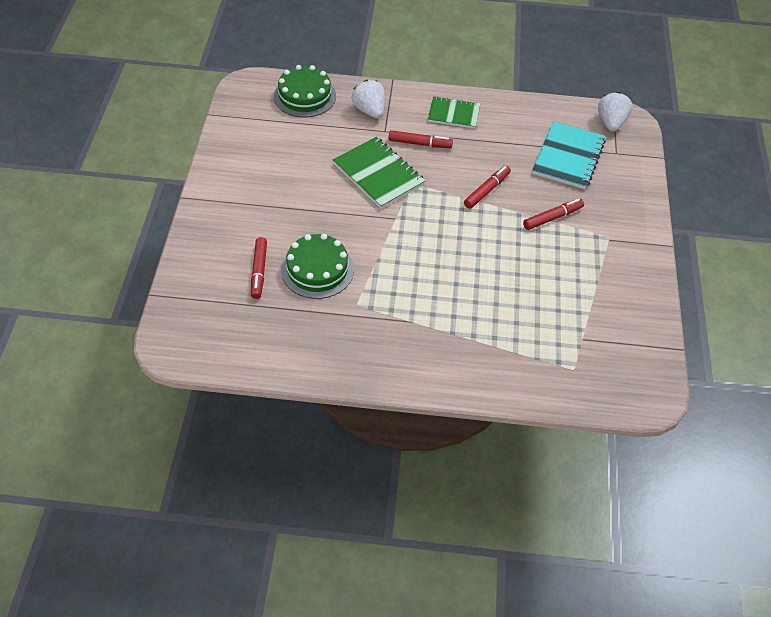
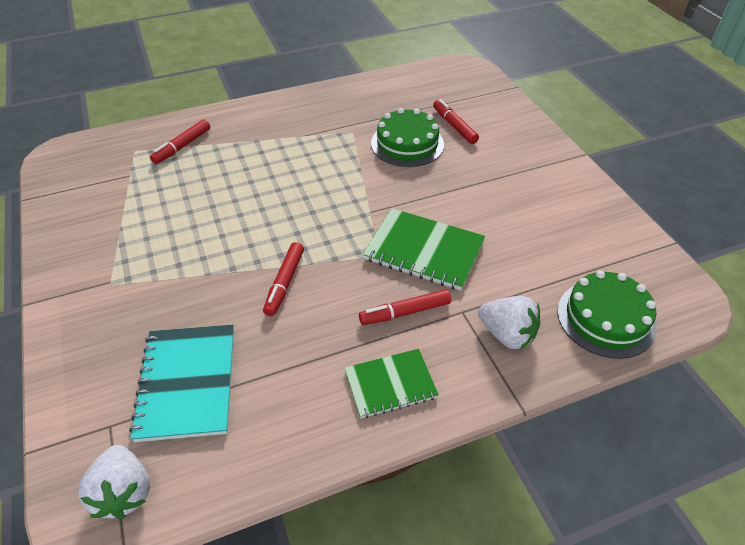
camera: 155 degrees right, 5 degrees down
red marker [523,199,584,230] -> red marker moved to [150,119,210,164]

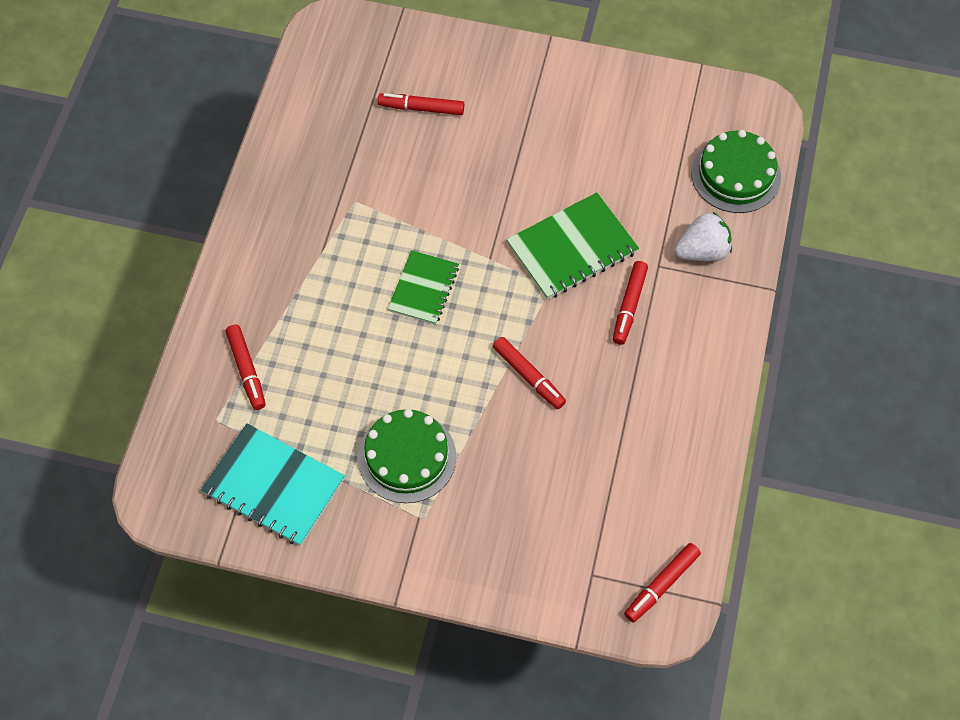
camera: 55 degrees left, 15 degrees up
white strawberry [78,445,150,519] -> red marker [624,543,701,623]
turquoise notebook [129,325,234,442] -> turquoise notebook moved to [201,423,345,546]
green notebook [345,349,439,418] -> green notebook moved to [388,250,459,325]
green cake [371,108,444,167] -> green cake moved to [358,409,456,503]

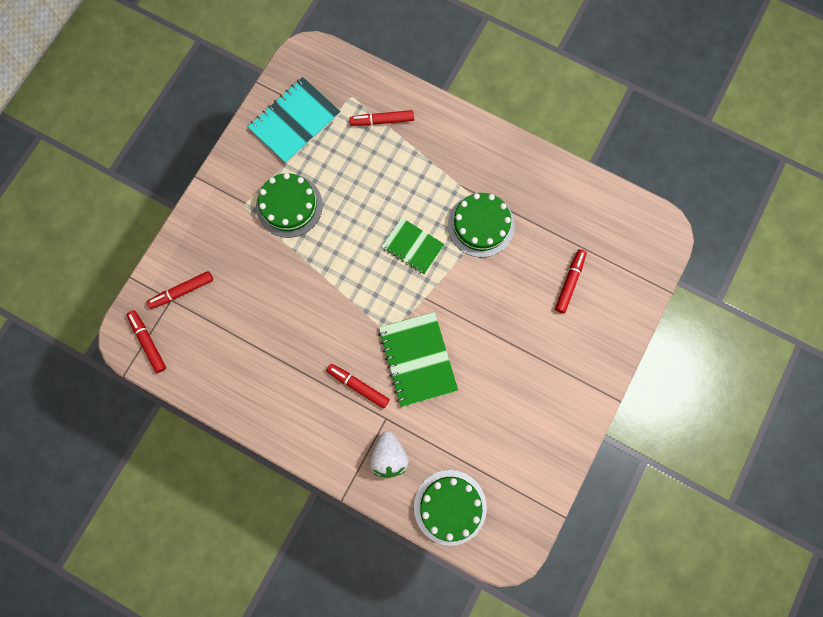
camera: 105 degrees right, 15 degrees up
red marker [493,337,566,409] -> red marker moved to [147,271,213,309]
none -> green cake [448,193,515,257]

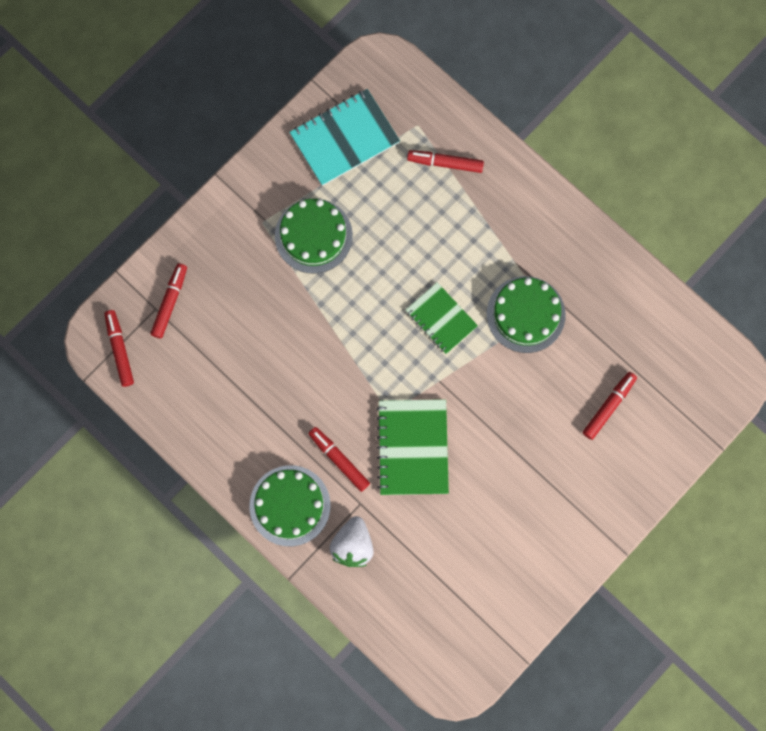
camera: 15 degrees right, 0 degrees up
red marker [147,271,213,309] -> red marker turned 120 degrees clockwise [151,263,187,338]
green cake [414,470,487,546] -> green cake moved to [249,465,331,546]

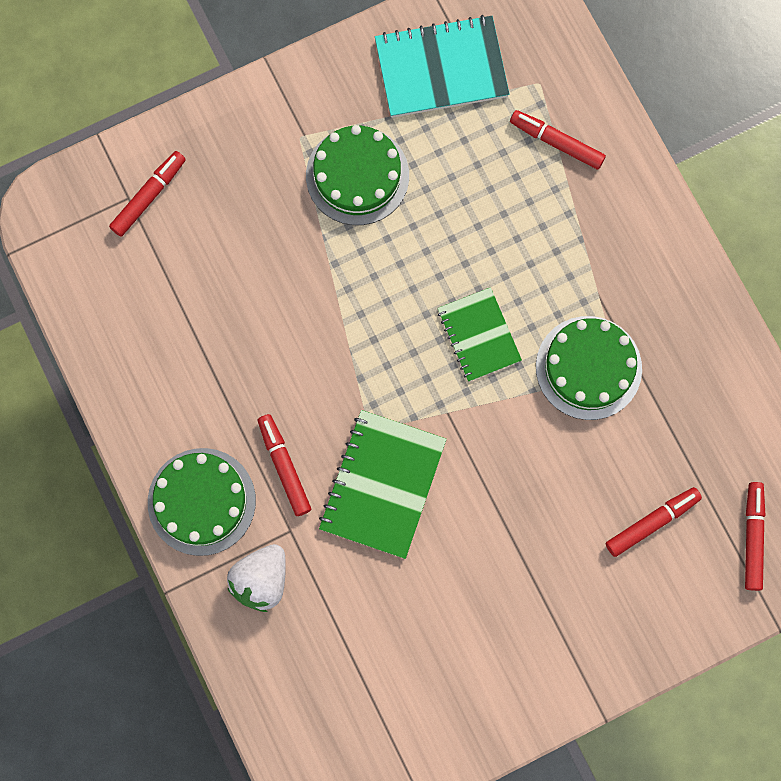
camera: 20 degrees right, 0 degrees up
red marker [104,310,134,387] -> red marker moved to [745,482,766,591]

